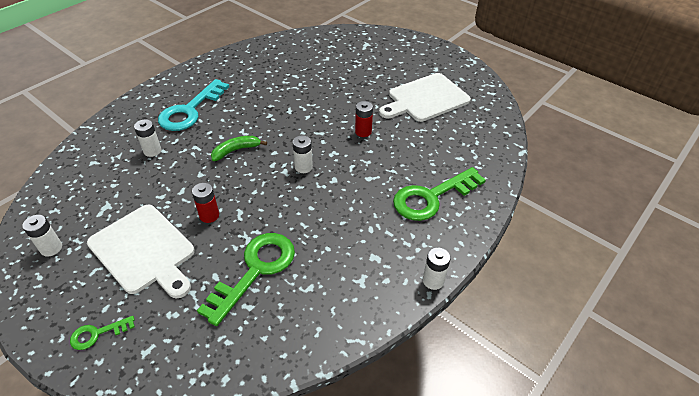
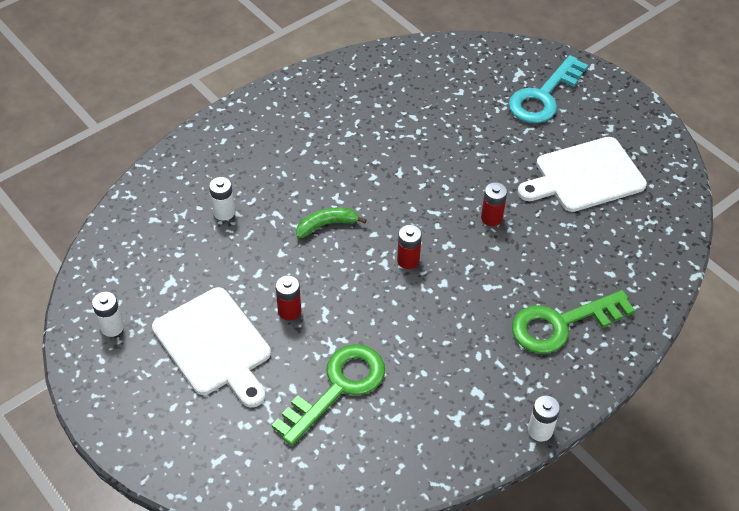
camera: 10 degrees right, 5 degrees up
green key [70,316,135,350] -> none
turquoise key [158,79,229,131] -> turquoise key moved to [509,55,588,123]
white battery [293,135,313,173] -> red battery [397,225,422,269]

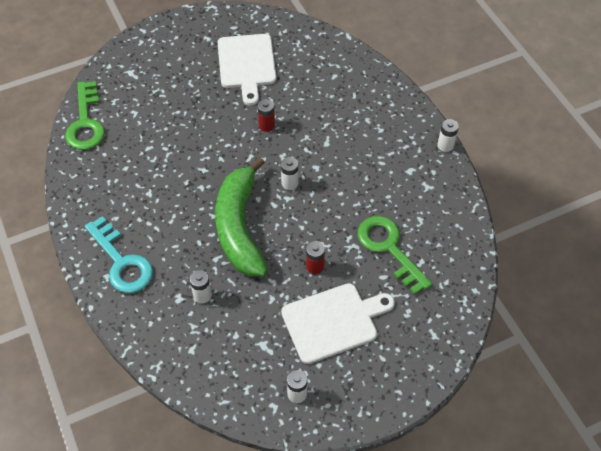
camera: 75 degrees left, 5 degrees up
green banana [296,208,367,239] -> green banana [215,157,268,276], size x2.41
red battery [397,225,422,269] -> white battery [281,157,298,190]
turquoise key [509,55,588,123] -> turquoise key moved to [85,216,153,293]
green key [512,290,635,354] -> green key moved to [65,81,105,150]

